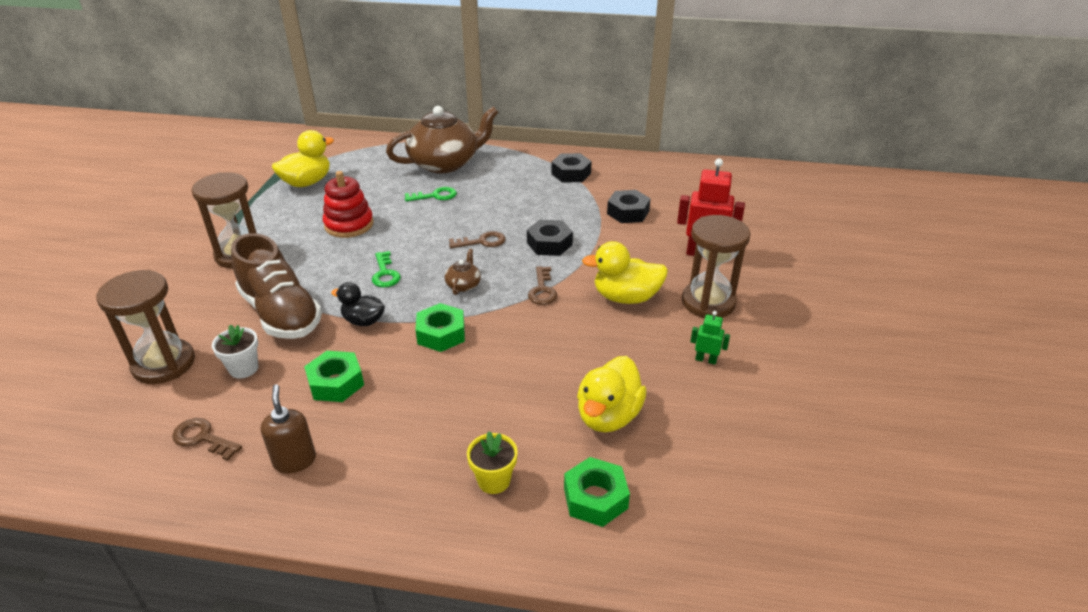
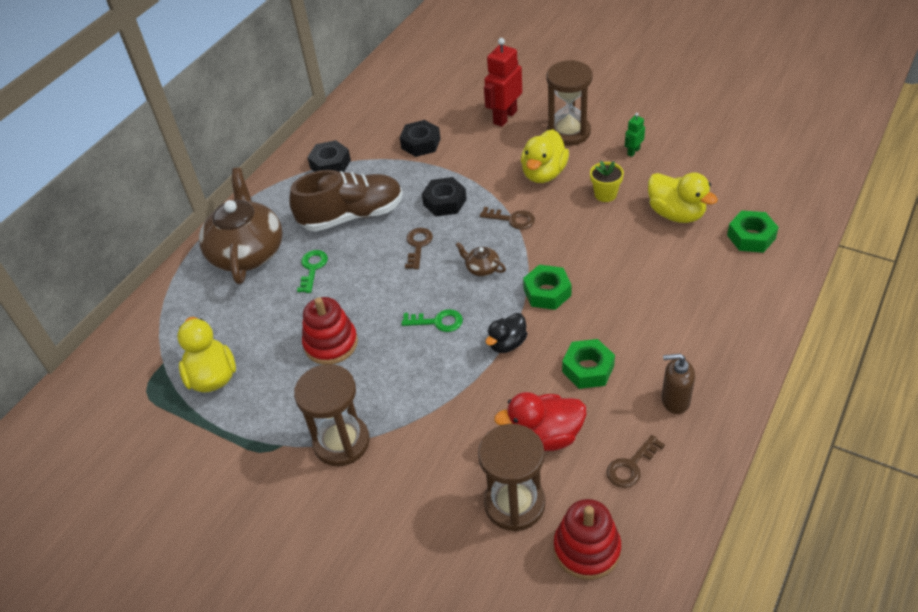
camera: 65 degrees left, 10 degrees up
white flower pot [212,324,258,379] -> red duck [494,392,586,451]
brown shoe [231,233,322,339] -> brown shoe moved to [289,170,403,232]
yellow flower pot [467,431,518,494] -> yellow flower pot moved to [590,161,624,202]
none -> red stacking toy [554,499,621,580]

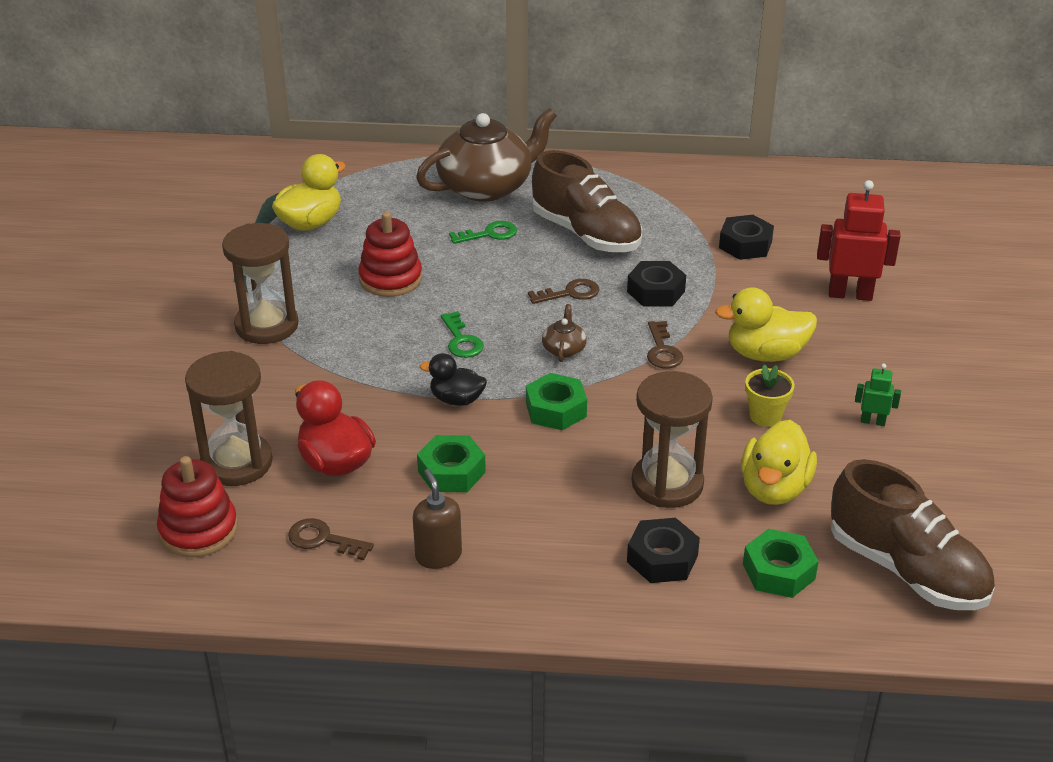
camera: 60 degrees right, 10 degrees down
black nut [307,140,351,172] -> black nut moved to [627,518,700,583]
brown hourglass [546,60,593,146] -> brown hourglass moved to [631,371,713,508]
none -> brown shoe [831,459,995,610]

